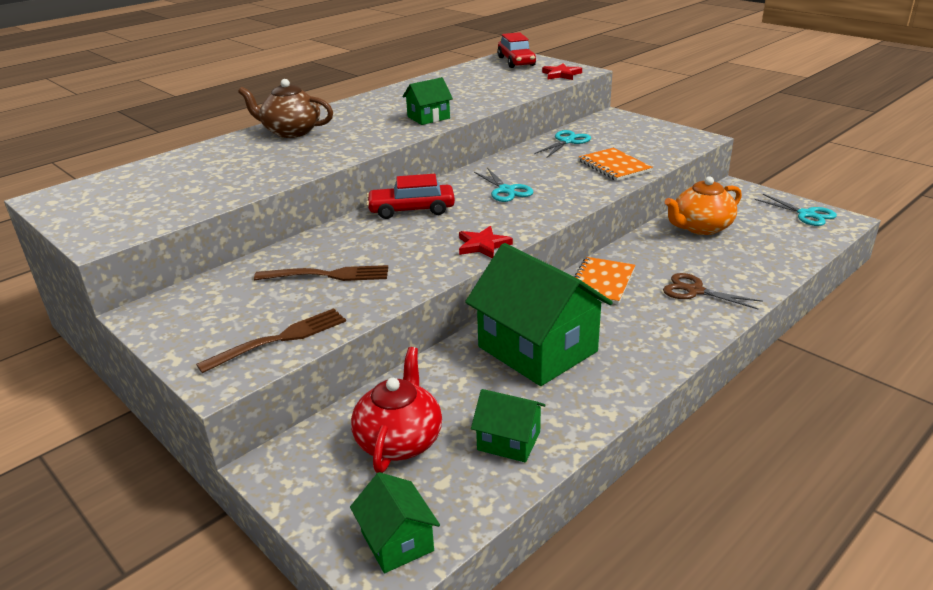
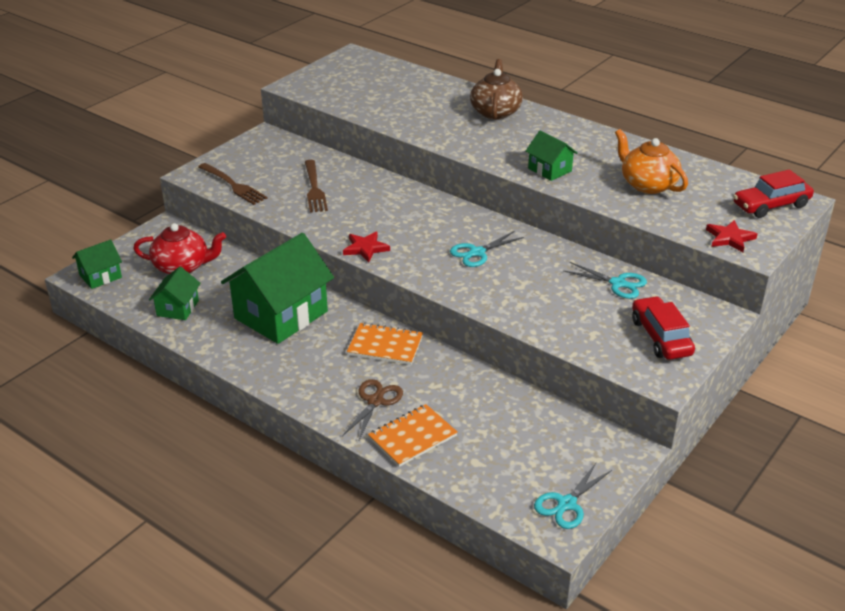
camera: 80 degrees right, 5 degrees up
red car [366,174,455,219] -> red car moved to [632,296,695,360]
orange notebook [579,148,653,181] -> orange notebook moved to [368,404,458,467]
orange teapot [665,176,742,235] -> orange teapot moved to [615,129,688,194]

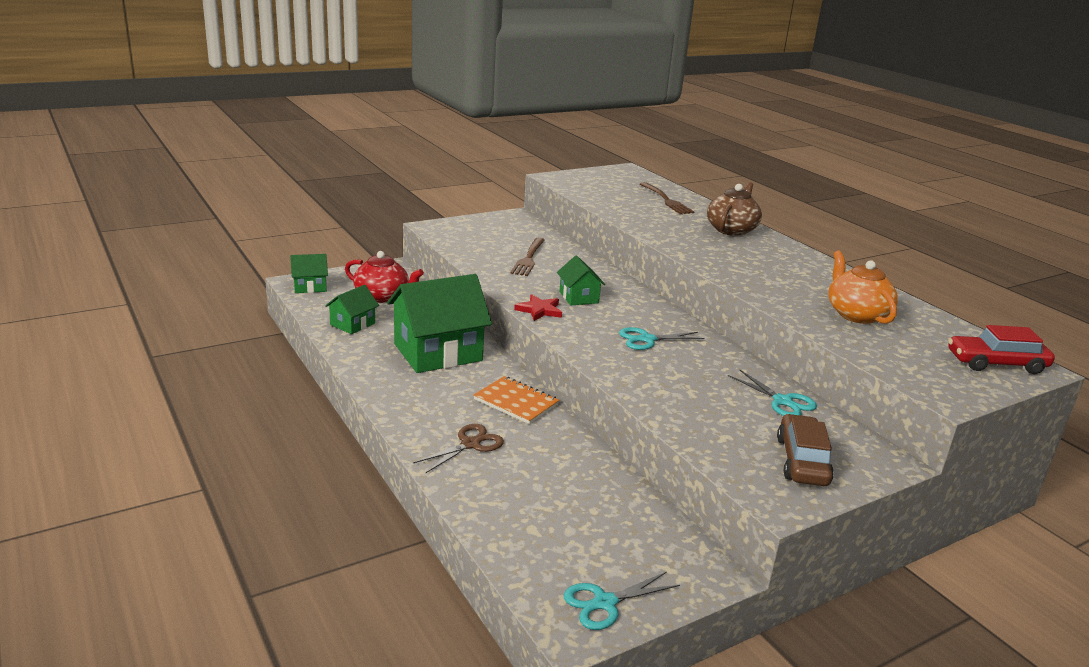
camera: 20 degrees right, 10 degrees down
brown fork [198,163,267,205] -> brown fork moved to [640,182,694,214]
orange notebook [368,404,458,467] -> none
green house [525,130,577,181] -> green house moved to [557,255,605,305]
red car [632,296,695,360] -> brown car [777,414,834,486]
red star [706,220,757,252] -> none

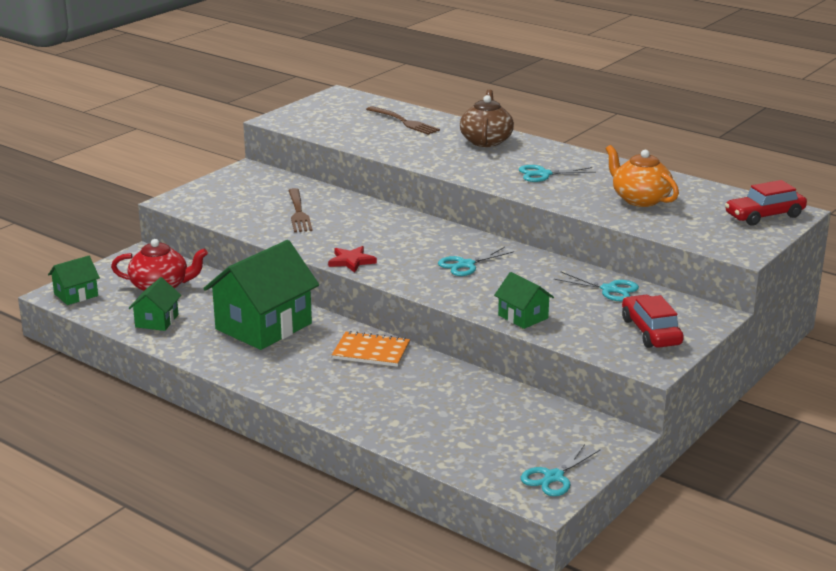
camera: 20 degrees left, 0 degrees up
brown scissors [413,424,504,473] -> none
green house [557,255,605,305] -> green house moved to [494,272,554,329]
brown car [777,414,834,486] -> red car [622,295,684,348]
none -> turquoise scissors [519,165,596,182]

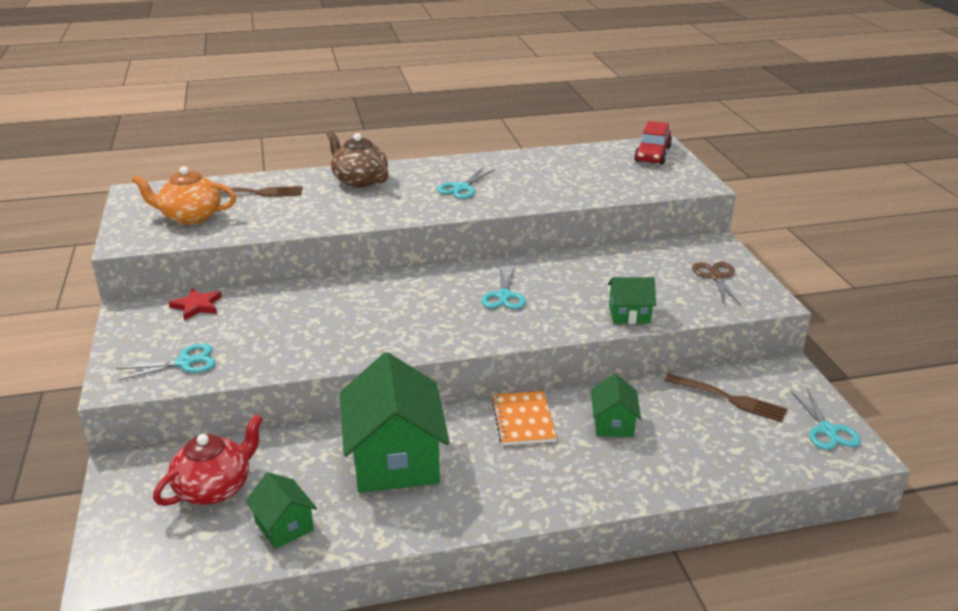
camera: 50 degrees left, 5 degrees up
green house [48,256,100,305] -> green house moved to [591,374,641,437]
brown fork [288,188,313,232] -> brown fork moved to [664,374,787,422]
red star [328,246,377,273] -> red star moved to [169,288,222,321]
orange notebook [332,331,410,367] -> orange notebook turned 60 degrees counterclockwise [491,391,557,445]
turquoise scissors [554,271,639,301] -> turquoise scissors moved to [116,344,216,381]
orange teapot [606,145,679,207] -> orange teapot moved to [132,166,236,225]
red car [622,295,684,348] -> brown scissors [692,262,741,305]

